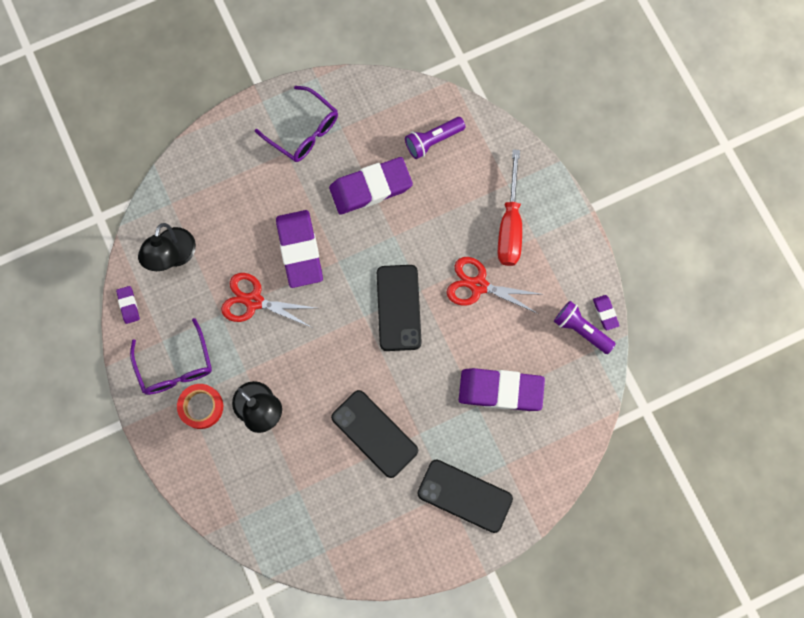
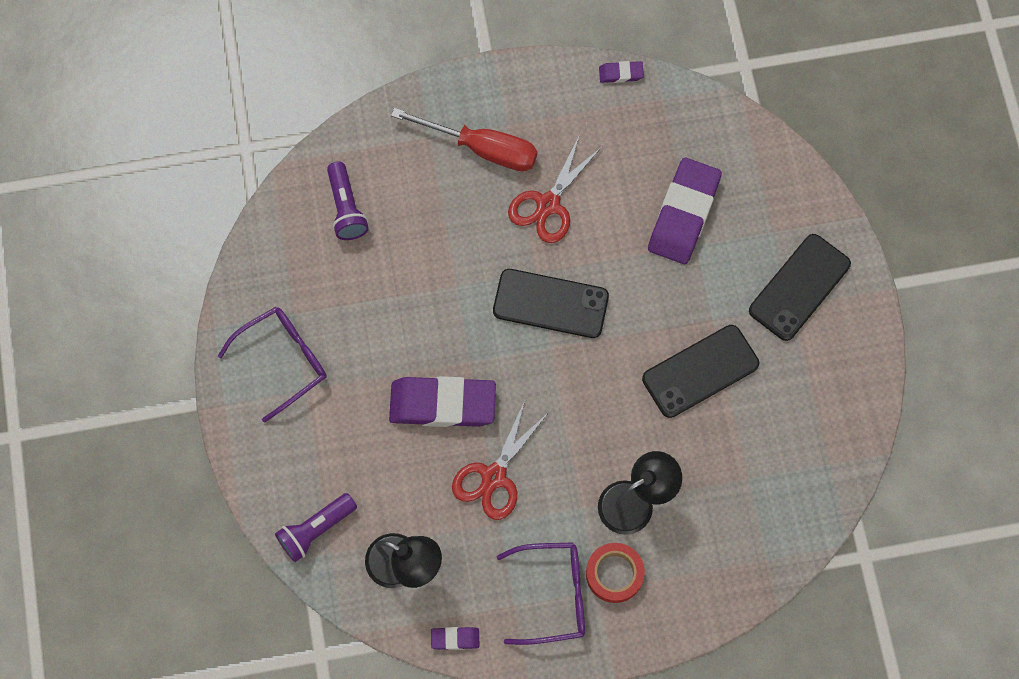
camera: 75 degrees left, 5 degrees down
purple eraser [329,157,413,215] -> none
purple flashlight [554,301,616,354] -> purple flashlight moved to [275,493,357,562]

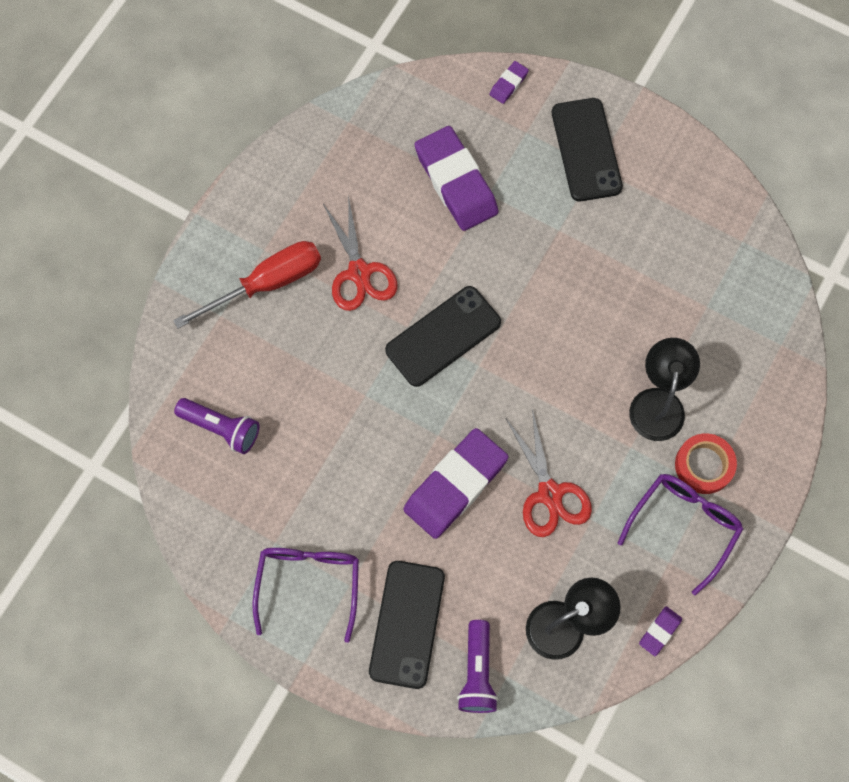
camera: 50 degrees left, 0 degrees up
purple eraser [599,61,644,83] -> purple eraser moved to [489,61,529,104]
black phone [642,325,759,418] -> black phone moved to [369,561,445,689]

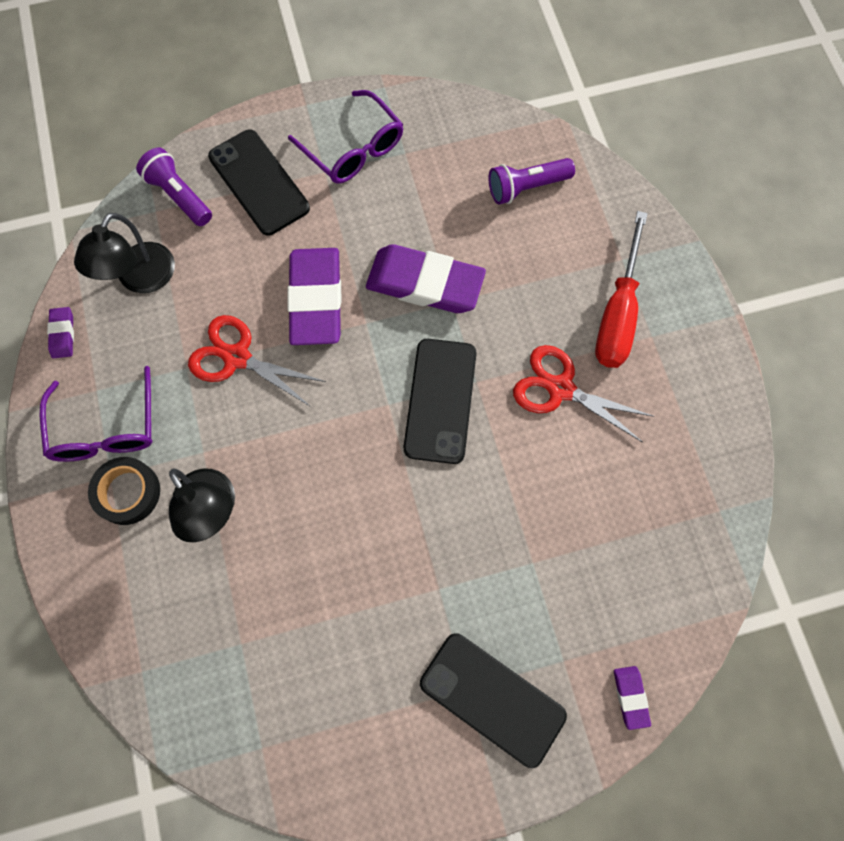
camera: 135 degrees right, 0 degrees up
purple eraser [415,126,498,231] -> purple eraser moved to [366,244,486,313]
red tape [675,433,737,494] -> black tape [88,457,160,525]

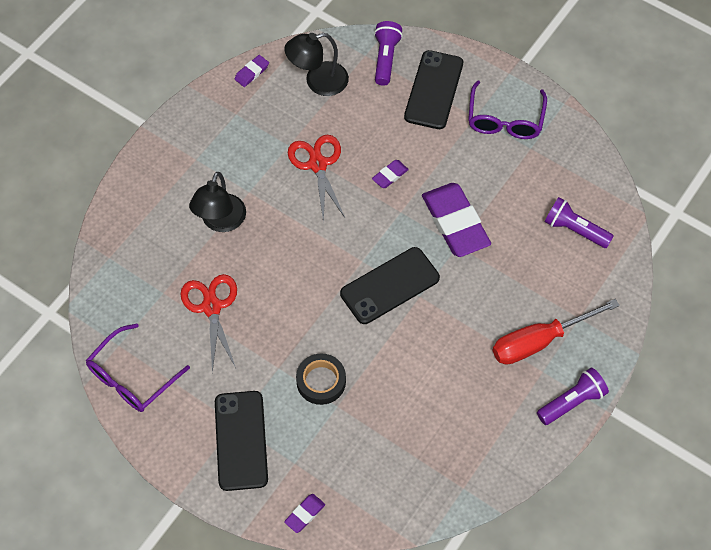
camera: 50 degrees right, 10 degrees down
purple glasses [40,366,152,462] -> purple glasses moved to [86,323,190,412]
black tape [88,457,160,525] -> black tape moved to [296,354,346,405]
purple eraser [287,248,342,345] -> purple eraser [372,160,409,188], size x0.44
red scissors [513,345,654,443] -> red scissors moved to [180,274,237,373]
none -> purple flashlight [537,368,609,425]

